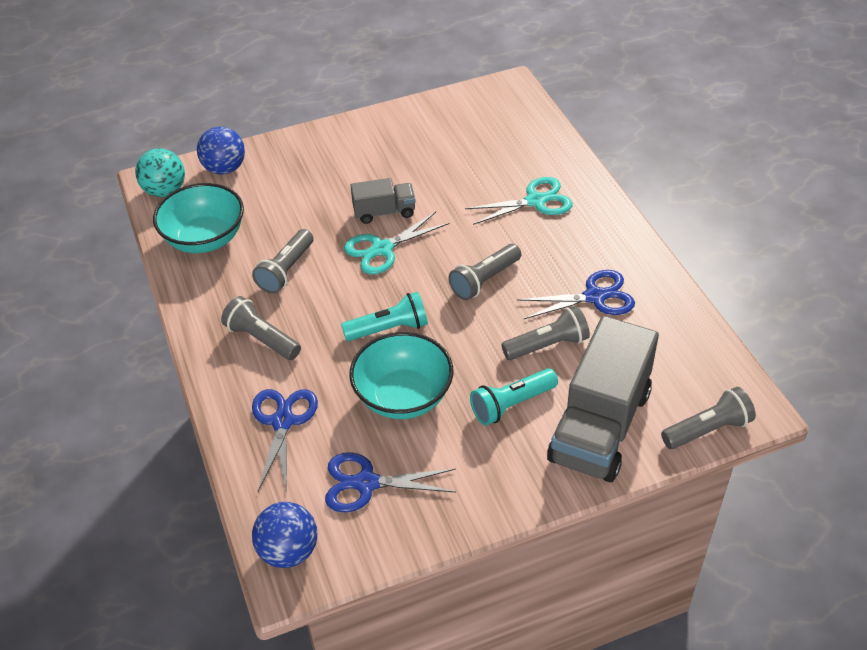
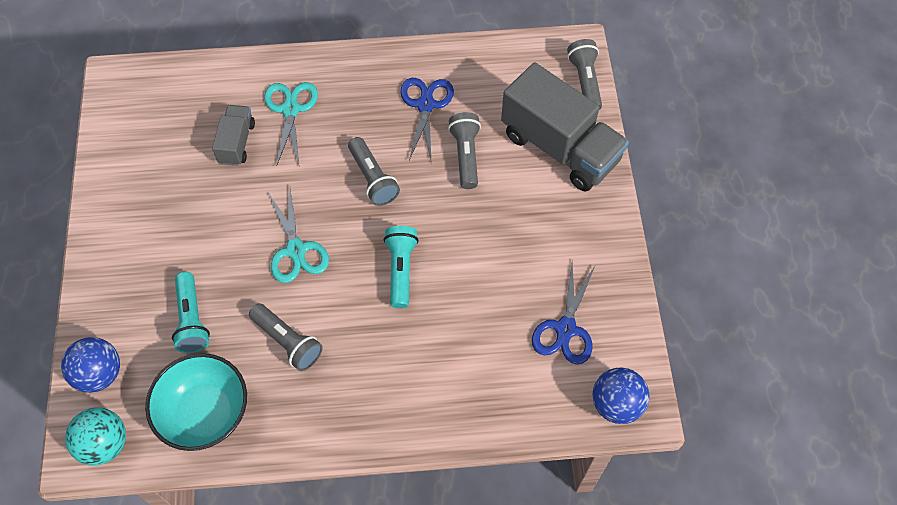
camera: 75 degrees left, 15 degrees up
grey flashlight [221,296,301,360] -> none
blue scissors [252,389,318,493] -> none
turquoise bowl [349,332,453,419] -> none
grey truck [350,178,415,224] -> grey truck moved to [212,105,255,166]
turquoise flashlight [470,368,558,425] -> turquoise flashlight moved to [172,272,210,353]

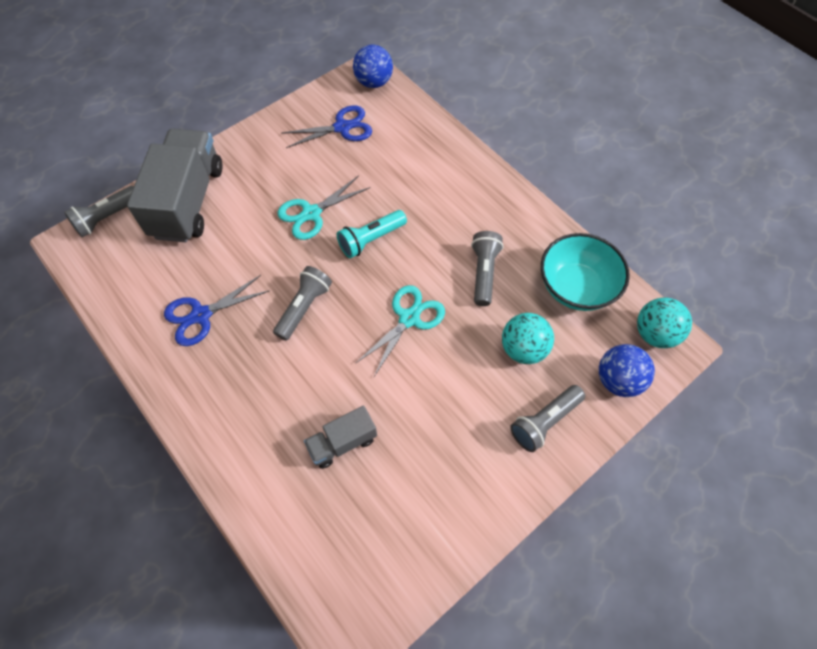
camera: 125 degrees left, 0 degrees up
turquoise flashlight [172,272,210,353] -> turquoise ball [502,313,554,364]
turquoise scissors [264,82,318,167] -> turquoise scissors moved to [277,176,370,240]
grey flashlight [448,112,481,189] -> grey flashlight moved to [510,385,585,452]

